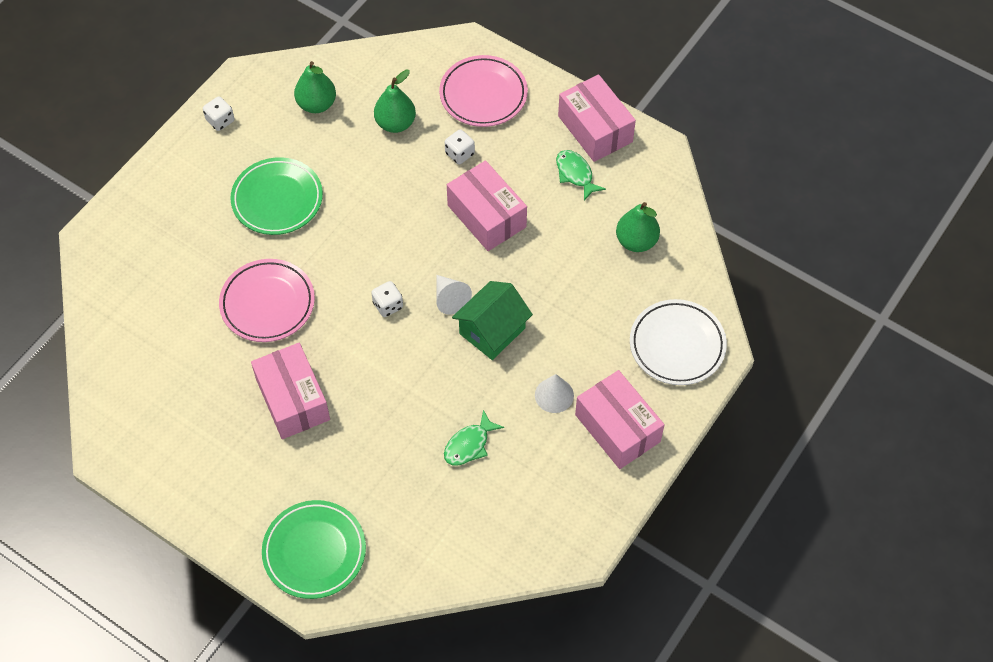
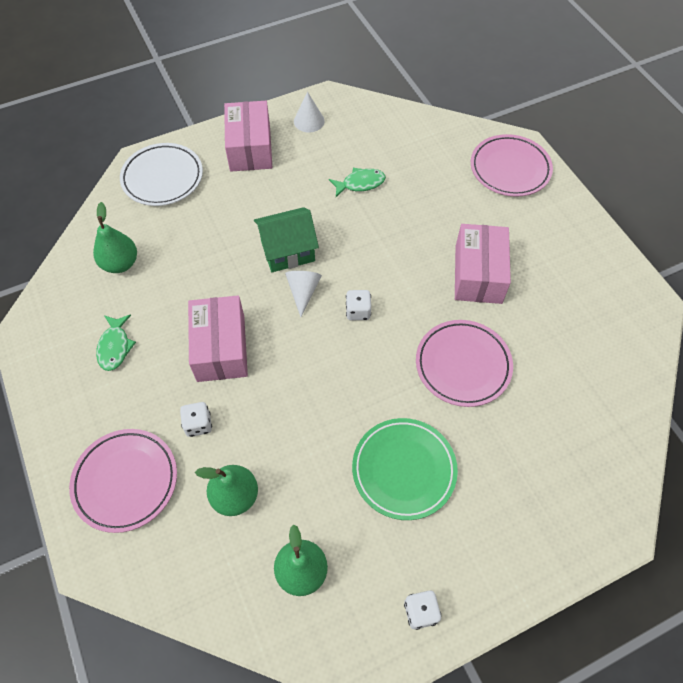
camera: 150 degrees left, 0 degrees up
green plate [262,500,366,599] -> pink plate [471,134,553,197]
white cone [535,374,574,413] -> white cone moved to [294,92,325,132]
pink box [558,74,636,162] -> none

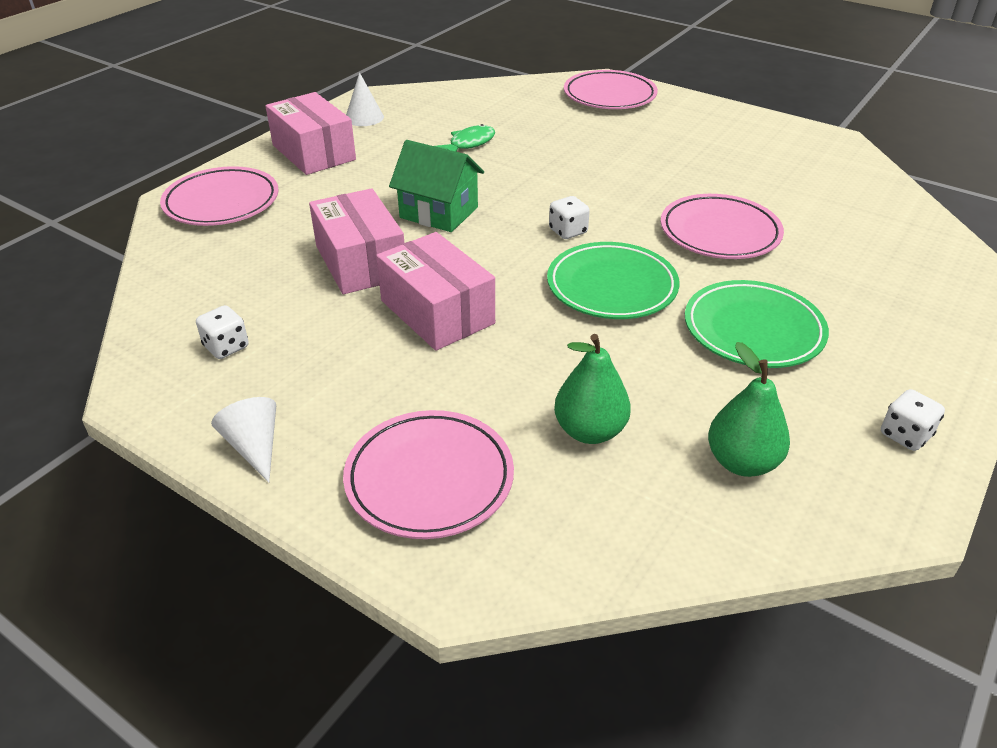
camera: 30 degrees left, 20 degrees down
green pear [93,202,137,273] -> none
green fish [96,315,136,371] -> none
white plate [120,143,203,206] -> pink plate [160,166,279,226]
white dice [180,402,212,437] -> white dice moved to [196,305,249,359]
green house [254,207,319,272] -> green house turned 75 degrees clockwise [389,140,484,232]
white cone [285,271,322,317] -> white cone moved to [211,397,276,483]
pink box [455,224,511,304] -> pink box moved to [309,188,404,294]
none -> green plate [547,242,680,319]

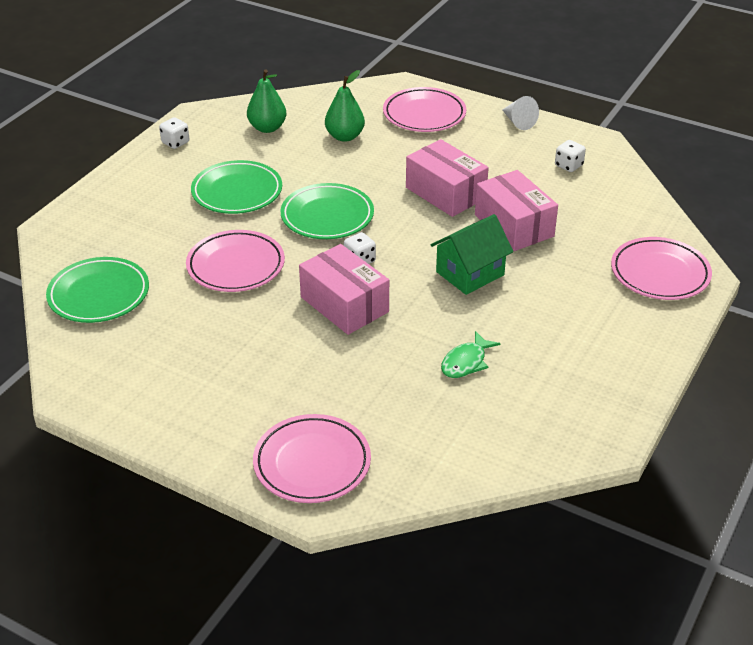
camera: 175 degrees right, 0 degrees up
pink box [265,92,356,175] -> pink box moved to [299,244,389,335]
white cone [346,72,384,126] -> none
green house [389,140,484,232] -> green house turned 60 degrees counterclockwise [431,214,513,295]
none -> green plate [46,257,149,323]

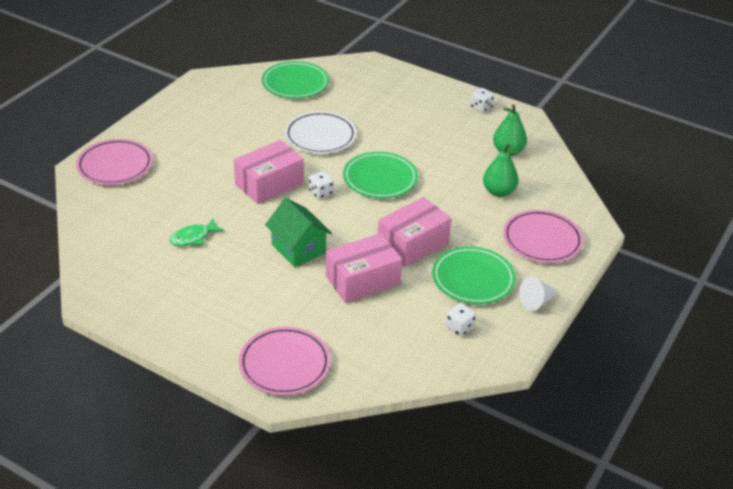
camera: 90 degrees right, 0 degrees up
pink plate [186,230,285,292] -> white plate [285,111,356,154]
green plate [191,160,282,214] -> green plate moved to [432,246,516,304]
green fish [441,331,501,378] -> green fish turned 75 degrees counterclockwise [169,218,224,246]

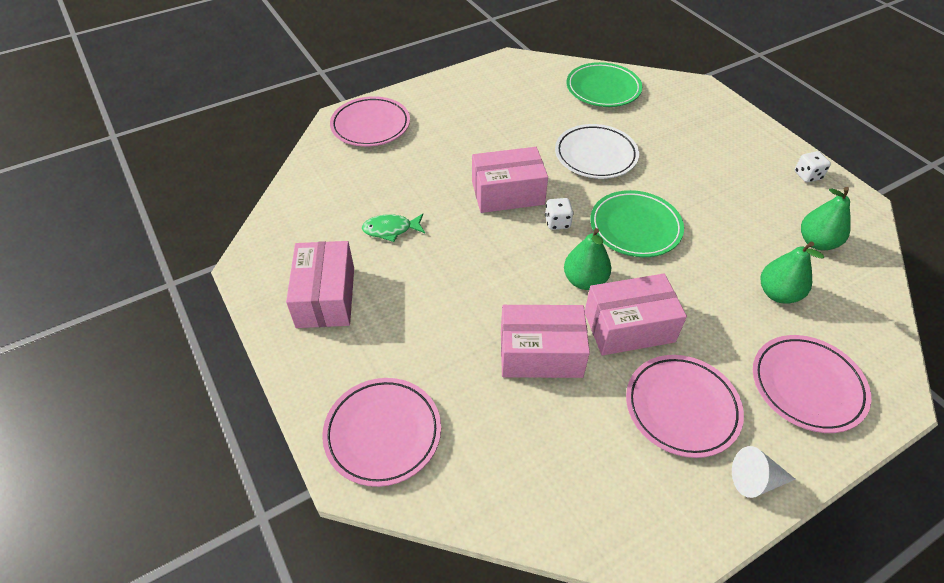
camera: 30 degrees right, 10 degrees up
green house [265,198,332,267] -> none
green plate [432,246,516,304] -> pink plate [626,355,744,458]
white dice [446,303,476,336] -> none
none -> pink box [286,241,354,328]
none -> green pear [564,228,611,290]

